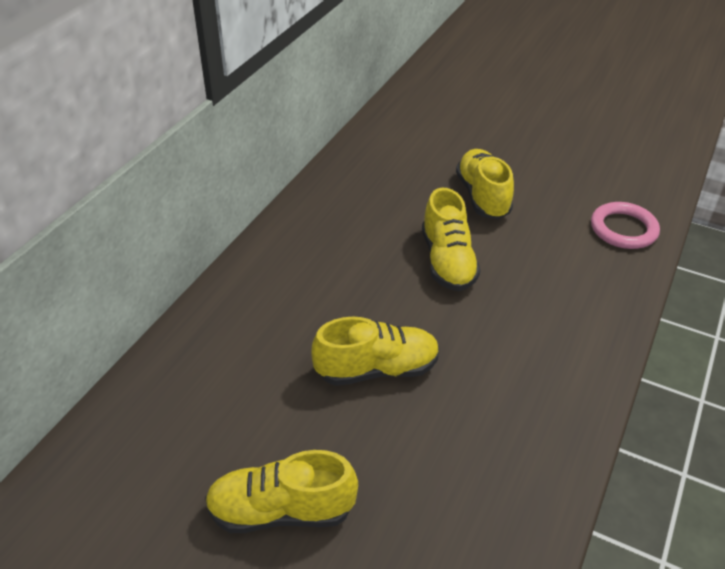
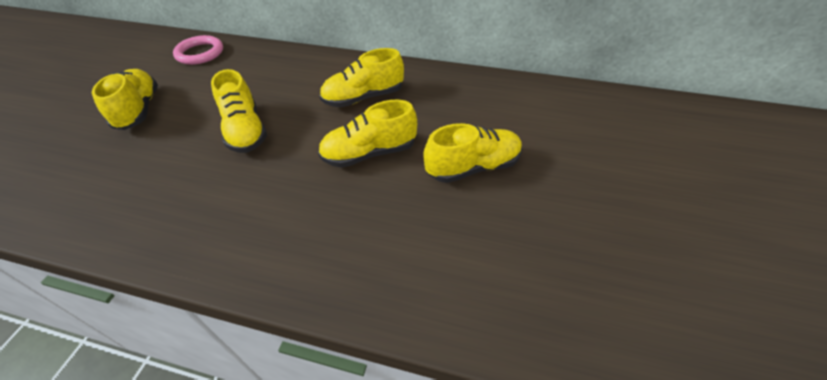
camera: 80 degrees right, 5 degrees up
pink ring [591,202,660,249] -> pink ring moved to [173,35,223,65]
none -> yellow shoe [319,48,404,107]

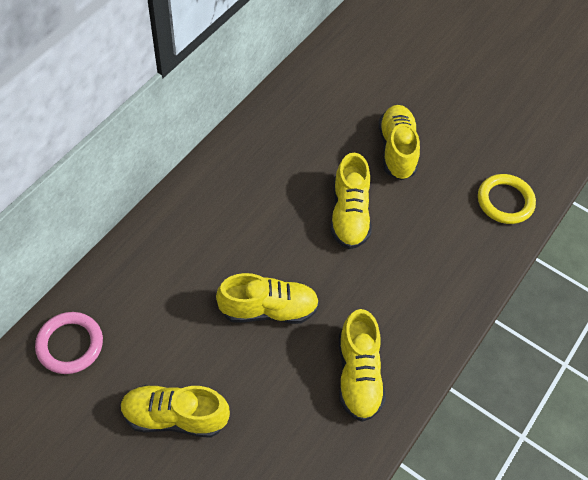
camera: 75 degrees left, 10 degrees up
yellow shoe [319,48,404,107] -> yellow shoe moved to [339,309,386,422]
none -> yellow ring [478,174,536,224]

